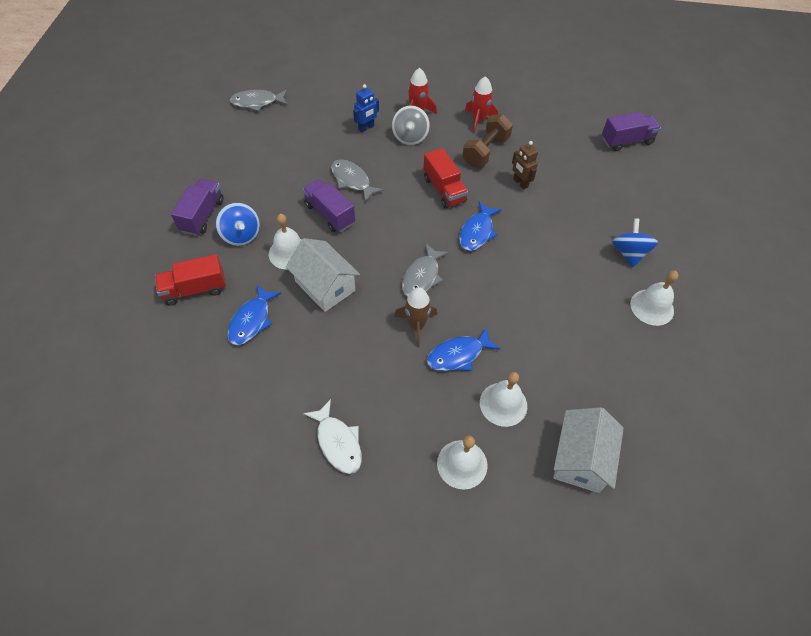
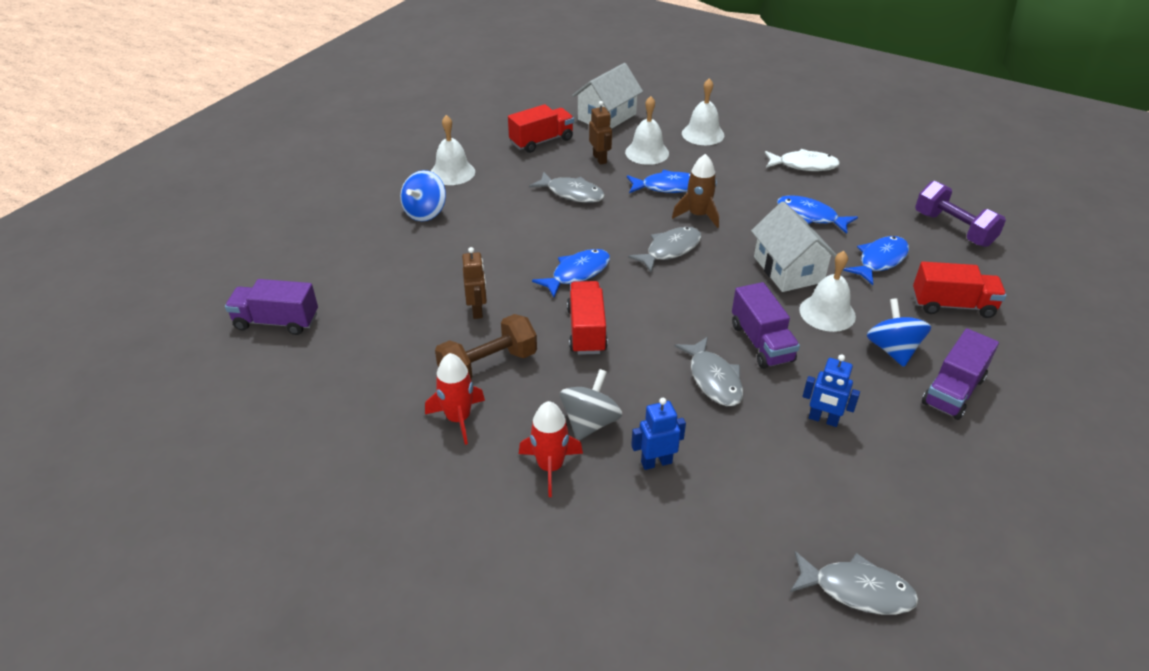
camera: 155 degrees left, 15 degrees down
white fish [303,399,362,474] -> white fish turned 105 degrees clockwise [765,149,840,171]
none -> red truck [508,104,574,153]
none -> grey fish [529,172,605,203]
none -> brown robot [589,101,612,165]
none -> blue fish [777,195,858,234]
none -> blue robot [803,354,860,427]
none -> purple dumbbell [915,181,1006,247]

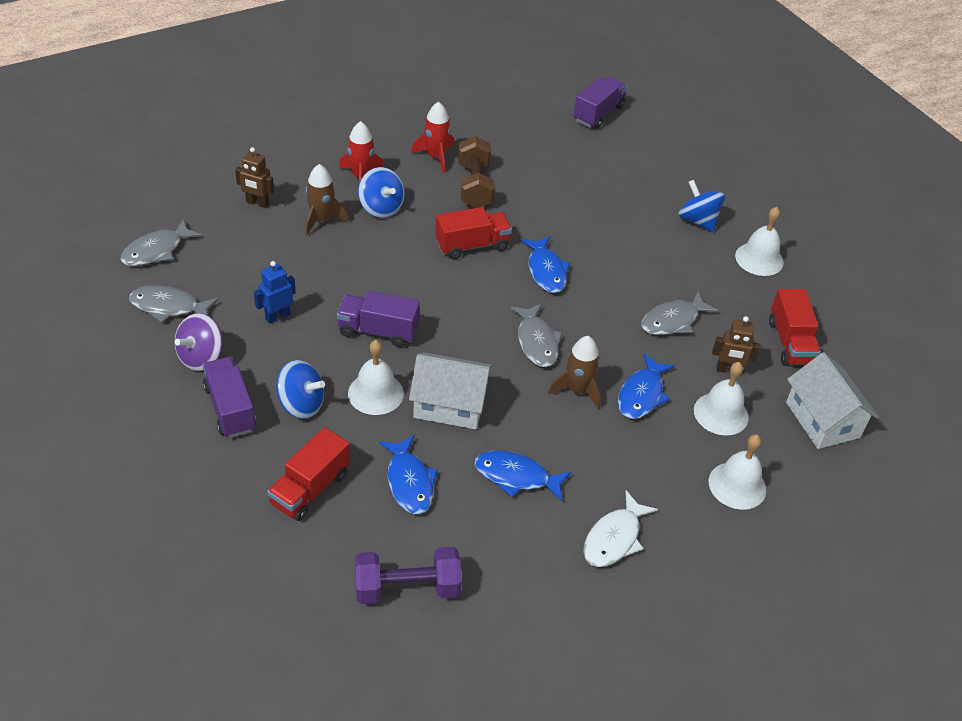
camera: 115 degrees right, 5 degrees up
brown robot [462,247,487,319] -> brown robot moved to [235,147,274,208]
grey spinning top [560,369,623,441] -> blue spinning top [358,167,405,218]
red truck [567,281,608,355] -> red truck turned 45 degrees counterclockwise [435,207,512,259]
blue robot [631,398,686,470] -> brown rocket [305,164,349,236]
grey fish [674,336,743,406] -> grey fish moved to [129,286,219,323]
blue fish [777,195,858,234] -> blue fish turned 135 degrees counterclockwise [475,450,571,502]
none -> purple spinning top [175,313,223,371]

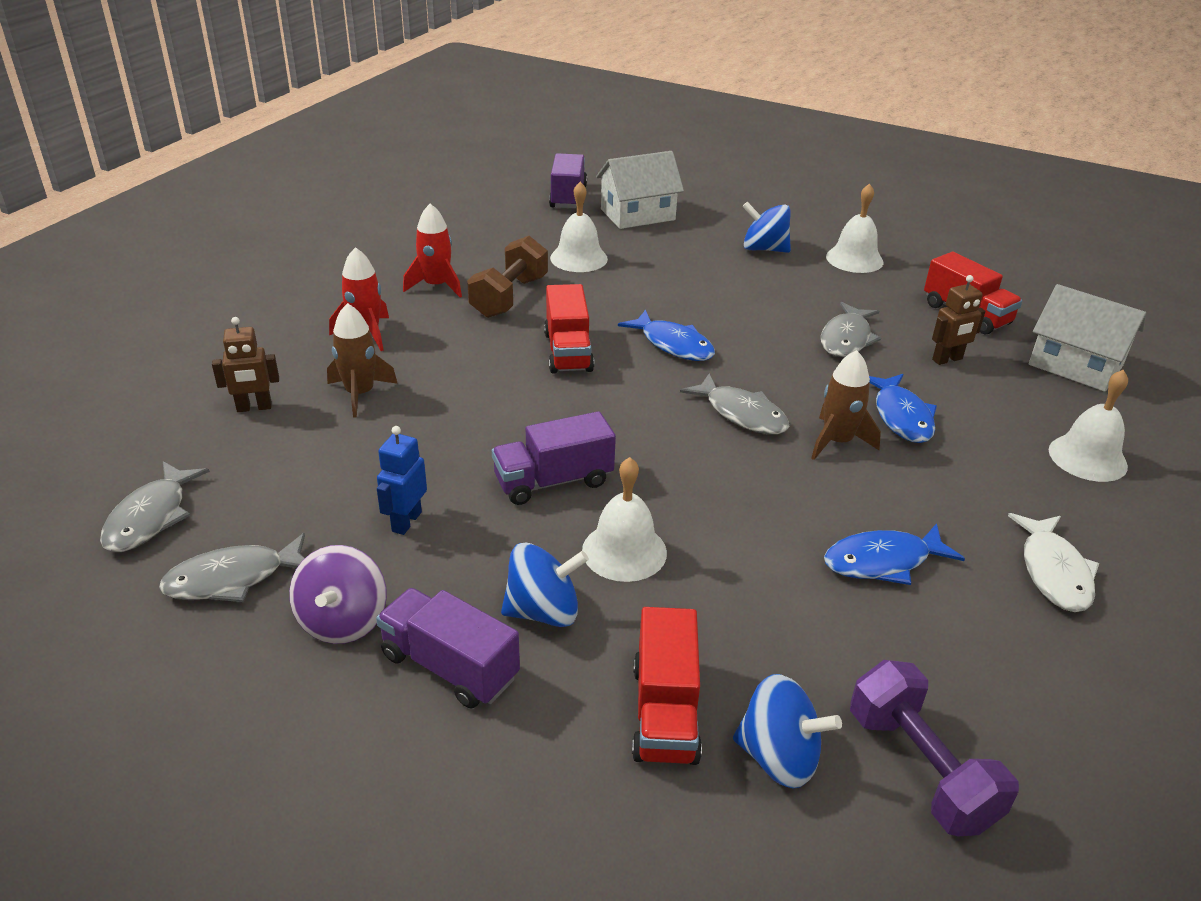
camera: 30 degrees left, 10 degrees down
purple dumbbell [355,547,462,604] -> purple dumbbell turned 75 degrees counterclockwise [850,660,1019,837]
blue spinning top [358,167,405,218] -> blue spinning top moved to [733,674,842,789]
blue fish [379,435,438,514] -> none
white house [409,352,493,429] -> white house moved to [596,151,684,229]
red truck [435,207,512,259] -> red truck turned 135 degrees clockwise [544,284,594,373]
brown dumbbell [458,136,495,208] -> brown dumbbell turned 60 degrees clockwise [467,236,548,318]
white bell [694,362,749,436] -> white bell moved to [550,182,608,272]

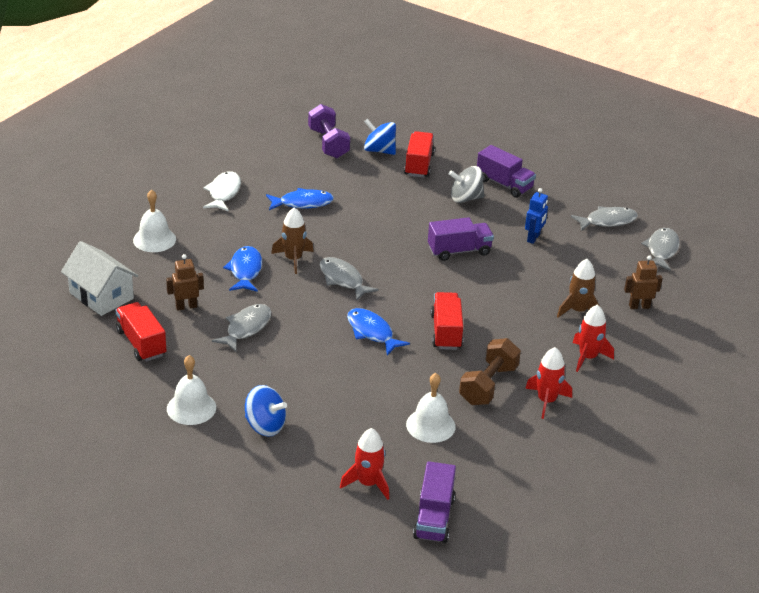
camera: 175 degrees left, 0 degrees up
purple spinning top [289,545,387,644] -> none
blue spinning top [501,543,589,627] -> grey spinning top [449,166,485,203]
white bell [582,457,667,582] -> none
white house [596,151,684,229] -> red rocket [340,428,389,500]

